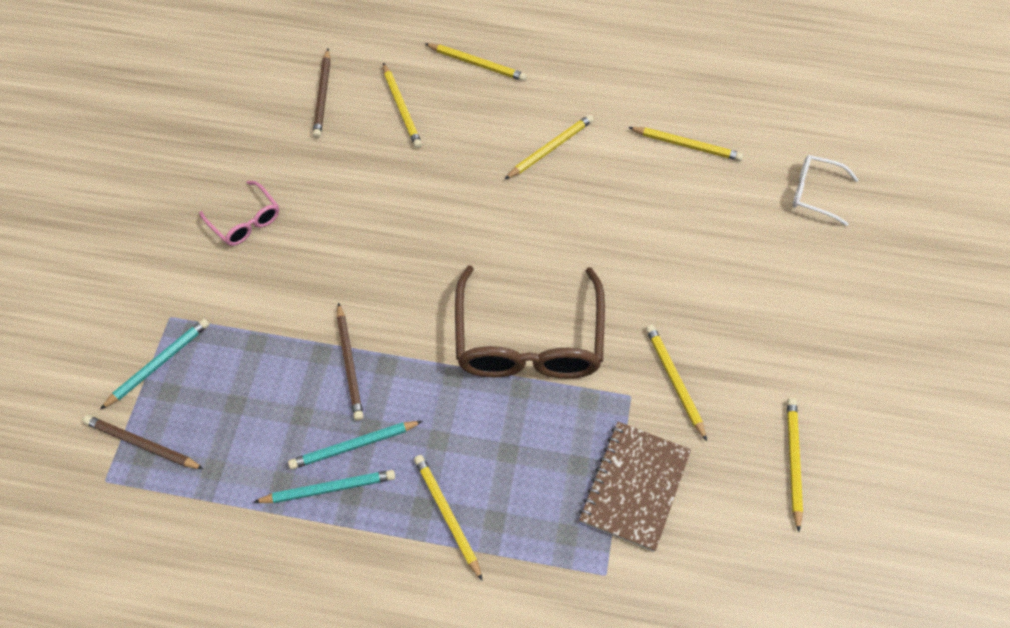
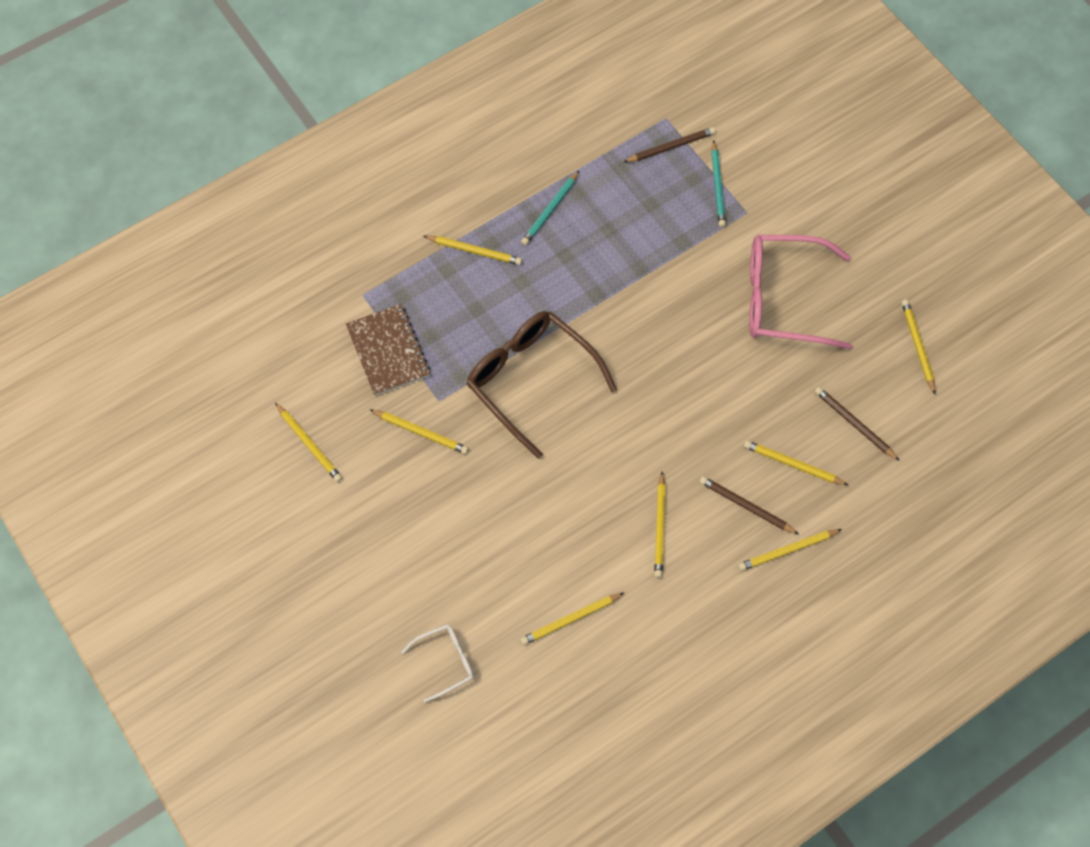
camera: 135 degrees right, 5 degrees up
pink glasses [199,181,279,246] -> pink glasses [749,235,852,349], size x2.04
turquoise pencil [288,421,423,469] -> none
brown pencil [337,303,364,421] -> brown pencil moved to [699,476,799,534]
none -> yellow pencil [901,300,935,394]

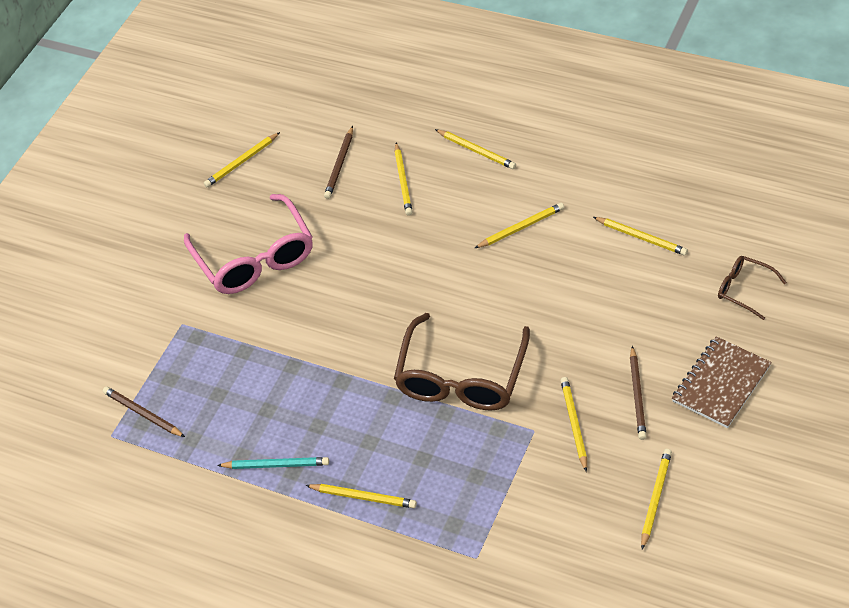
camera: 115 degrees left, 15 degrees down
brown notebook [346,304,430,396] -> brown notebook moved to [672,336,772,428]
white glasses [401,624,474,702] -> brown glasses [718,256,787,320]
yellow pencil [423,236,522,265] -> yellow pencil turned 120 degrees clockwise [305,484,417,508]
brown pencil [699,476,799,534] -> brown pencil moved to [630,346,647,440]
turquoise pencil [711,140,726,227] -> none

